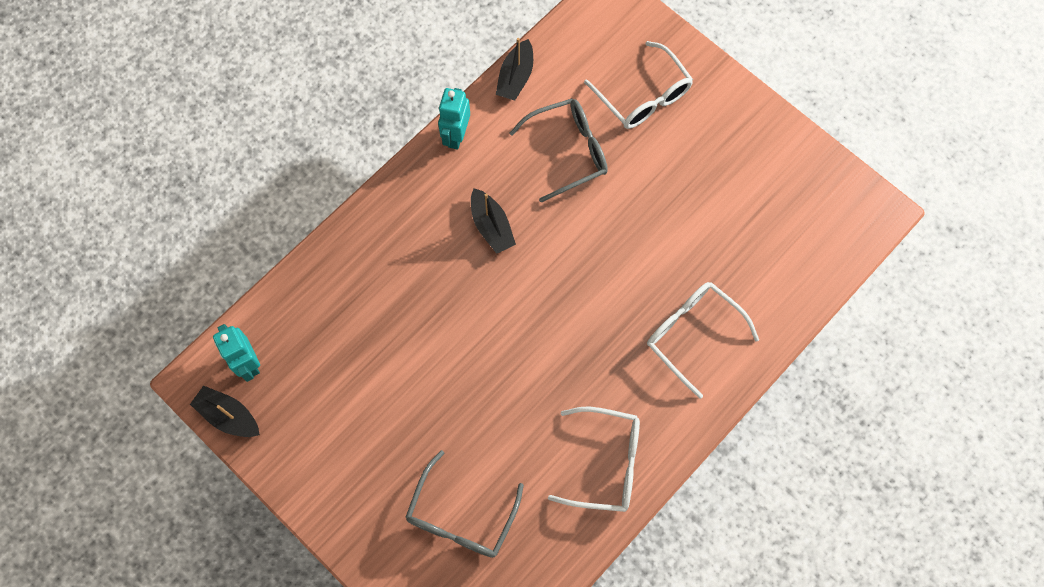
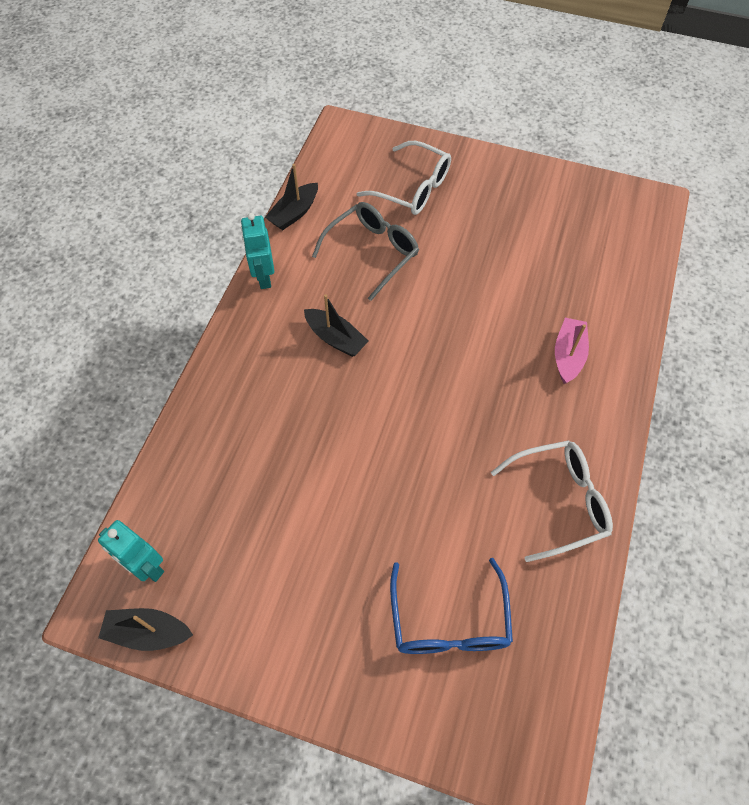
camera: 25 degrees left, 10 degrees down
grey glasses [405,450,524,558] -> blue glasses [390,558,513,654]
black boat [496,38,533,101] -> black boat turned 45 degrees clockwise [265,164,318,230]
white glasses [647,282,759,399] -> pink boat [555,318,589,384]

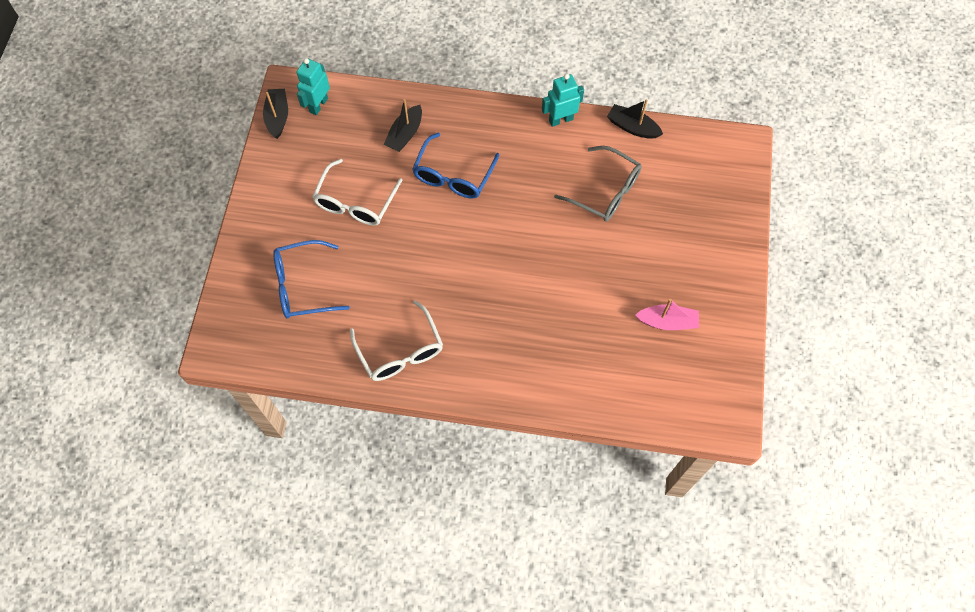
camera: 80 degrees right, 5 degrees up
black boat [304,294,369,357] -> black boat moved to [384,99,422,152]
white glasses [356,141,451,215] -> white glasses moved to [312,159,402,226]
pink boat [555,318,589,384] -> pink boat moved to [635,299,699,330]
none -> blue glasses [412,133,499,199]

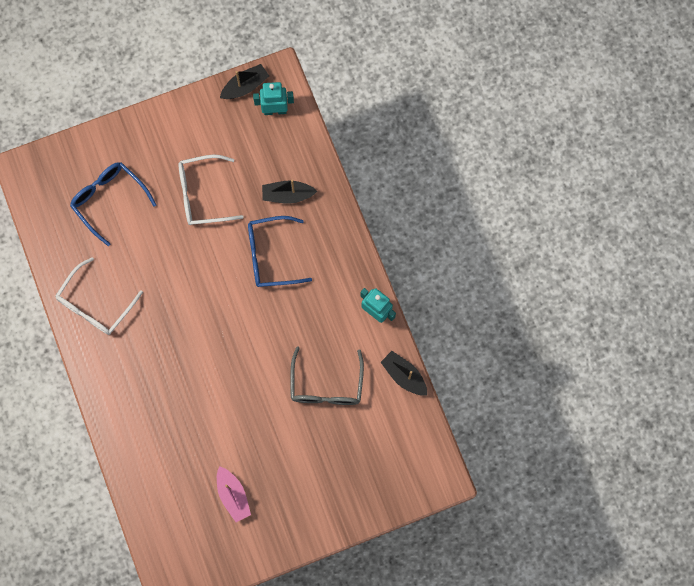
camera: 60 degrees right, 10 degrees up
black boat [607,100,663,139] -> black boat turned 45 degrees counterclockwise [381,351,427,395]

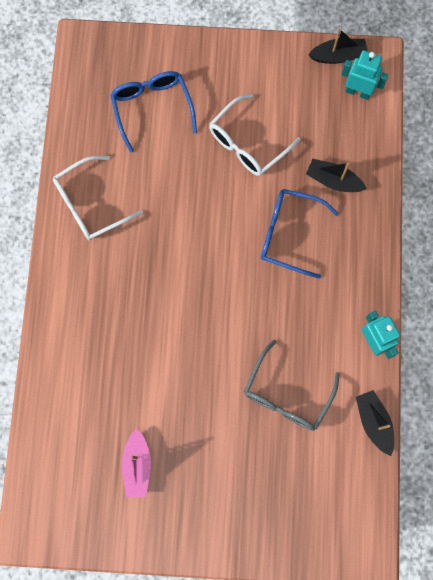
camera: 25 degrees right, 0 degrees up
white glasses [178,155,244,225] -> white glasses turned 60 degrees counterclockwise [209,94,301,176]

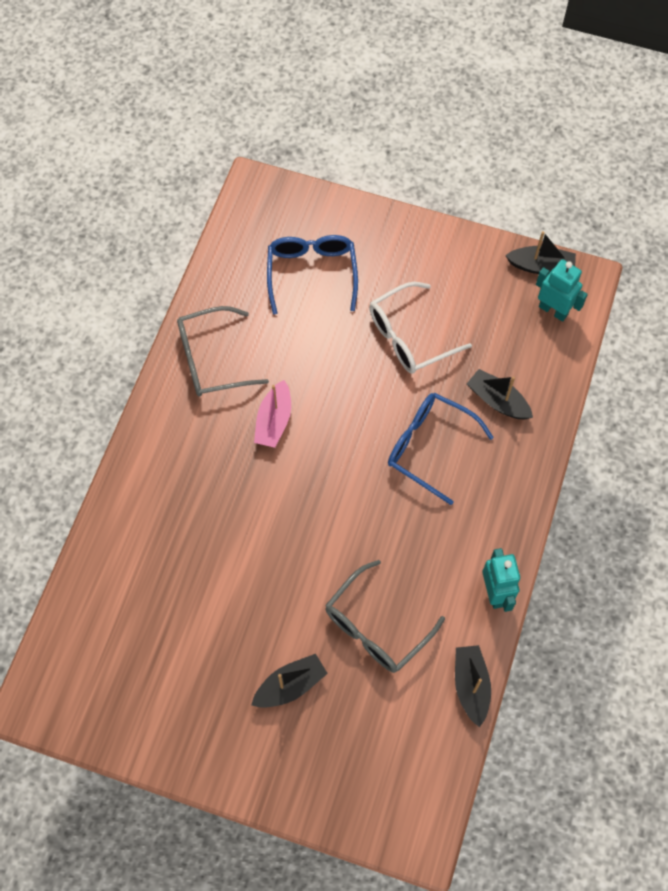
camera: 15 degrees right, 10 degrees down
white glasses [53,156,143,240] -> grey glasses [177,306,269,396]
pink boat [122,429,151,497] -> pink boat moved to [254,380,291,448]
none -> black boat [252,654,328,708]

